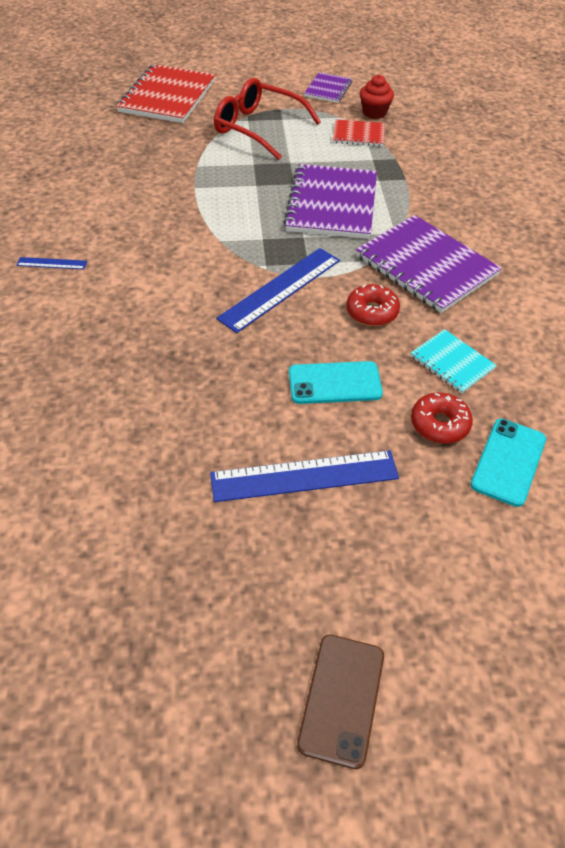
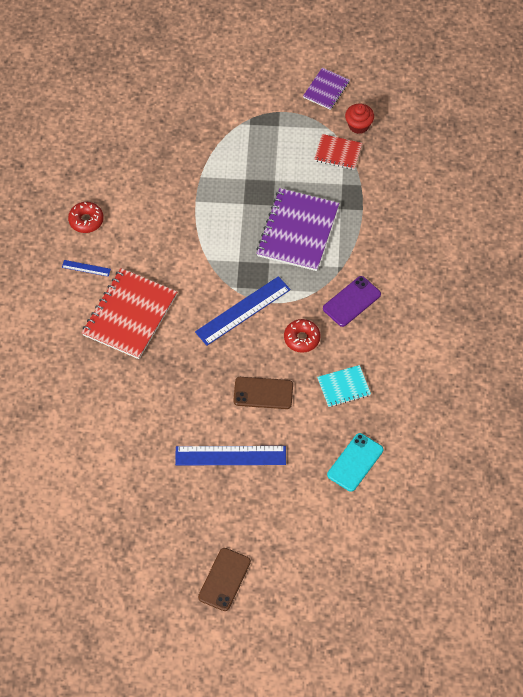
camera: 10 degrees right, 10 degrees up
red notebook [116,64,216,123] -> red notebook moved to [82,268,177,359]
red glasses [214,78,321,160] -> none
turquoise phone [289,361,383,404] -> brown phone [233,377,293,409]
purple notebook [356,215,502,313] -> purple phone [323,276,381,327]
turquoise notebook [410,329,497,394] -> turquoise notebook turned 75 degrees counterclockwise [317,365,371,407]
red donut [411,393,473,444] -> red donut moved to [68,202,104,233]

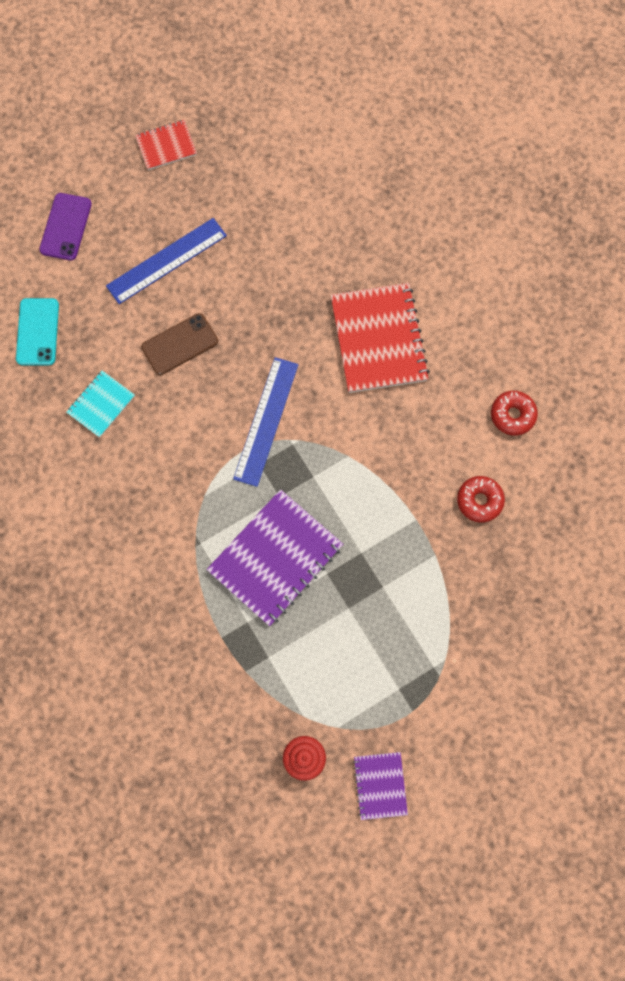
camera: 145 degrees right, 15 degrees up
blue ruler [62,260,111,277] -> none
brown phone [198,548,251,611] -> none
purple notebook [256,188,339,271] -> purple notebook turned 60 degrees clockwise [207,489,343,626]
red donut [284,319,321,353] -> red donut moved to [457,476,505,523]
red notebook [314,134,362,170] -> red notebook moved to [135,120,197,170]
purple phone [323,276,381,327] -> purple phone moved to [39,193,92,260]

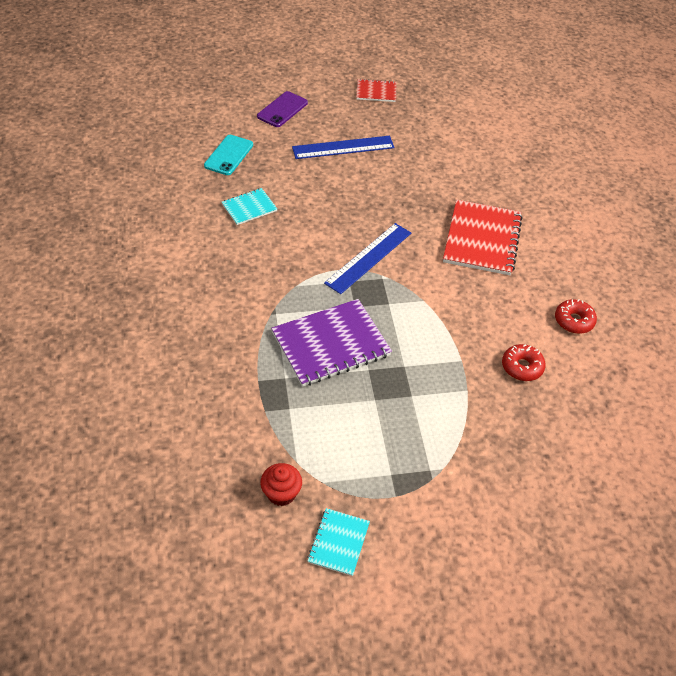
camera: 20 degrees right, 25 degrees down
brown phone [141,313,218,375] -> none
purple notebook [353,752,408,820] -> turquoise notebook [307,508,370,576]

